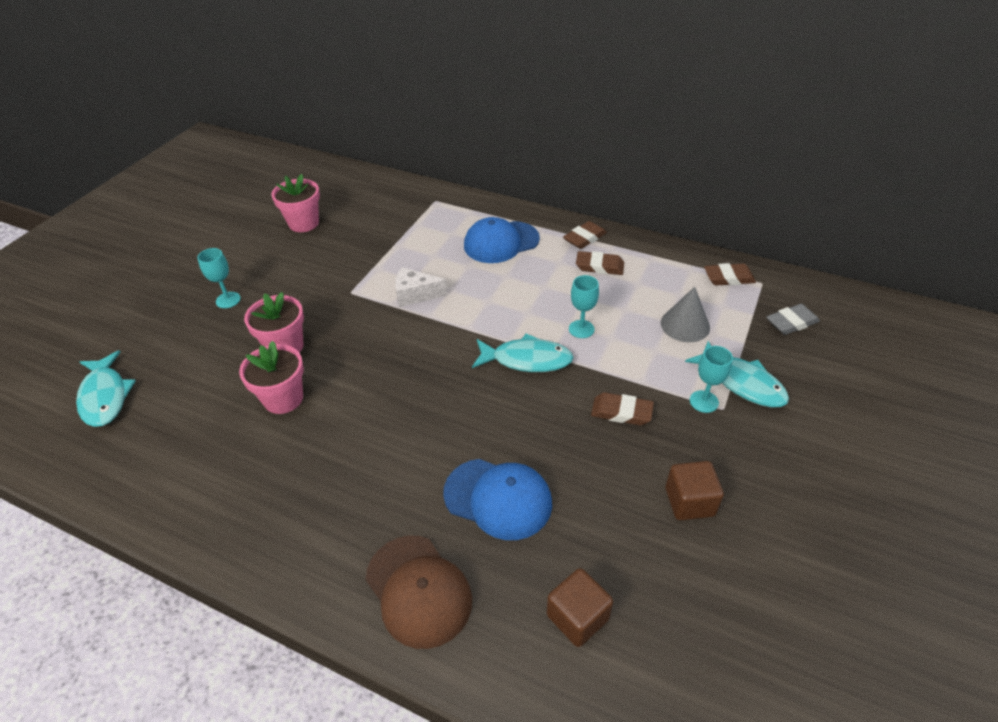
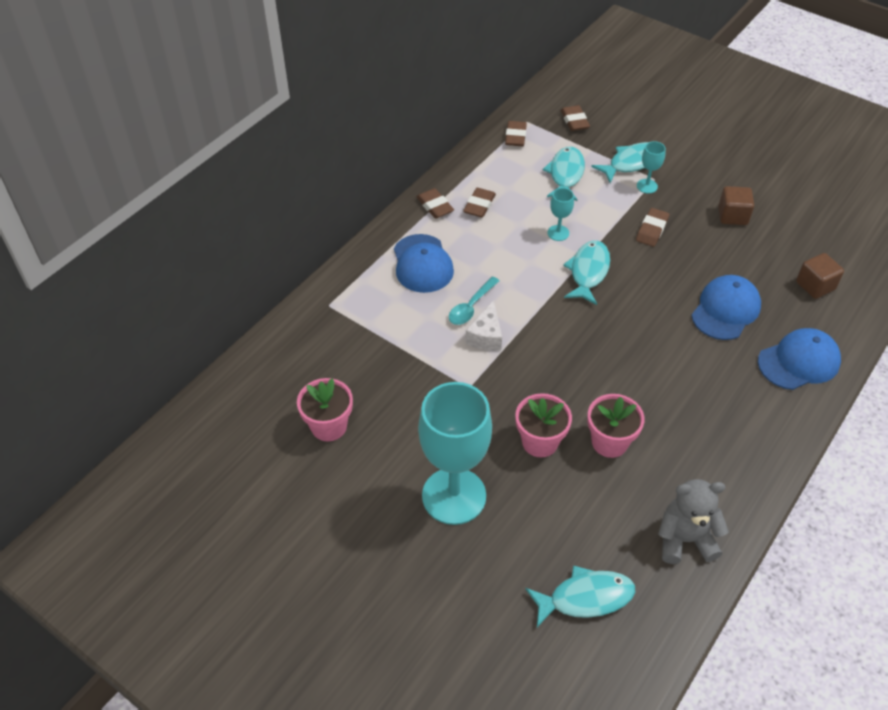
camera: 80 degrees left, 5 degrees up
turquoise goblet [197,248,241,308] -> turquoise goblet [418,382,492,525], size x2.38
brown cap [365,535,472,649] -> blue cap [758,328,841,390]
grey cone [661,287,710,342] -> turquoise fish [543,146,585,201]
grey eraser [766,304,820,335] -> brown eraser [561,105,590,131]
none -> turquoise spoon [449,276,499,325]
none -> grey teddy bear [658,479,729,564]

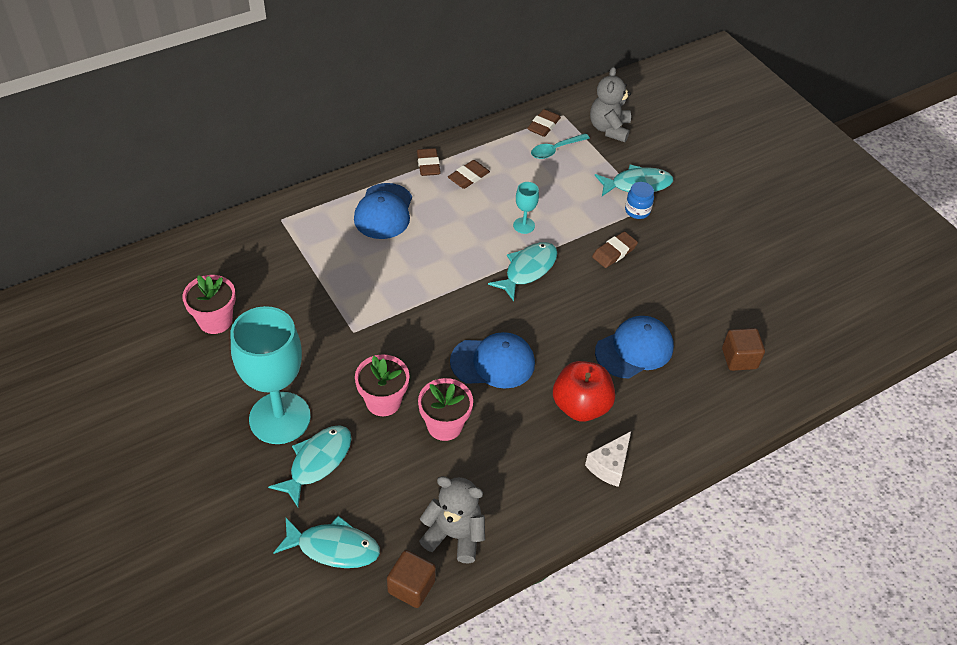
camera: 20 degrees right, 0 degrees up
turquoise spoon [449,276,499,325] -> turquoise spoon moved to [531,133,590,159]
white cheese [465,300,502,351] -> white cheese moved to [585,431,631,487]
turquoise fish [543,146,585,201] -> turquoise fish moved to [268,425,352,507]
brown eraser [561,105,590,131] -> grey teddy bear [590,67,631,142]
turquoise goblet [637,141,666,194] -> blue jar [625,182,654,219]
brown cube [718,186,754,225] -> brown cube moved to [387,550,436,608]
blue cap [758,328,841,390] -> blue cap moved to [450,332,535,389]
none -> red apple [553,361,615,422]

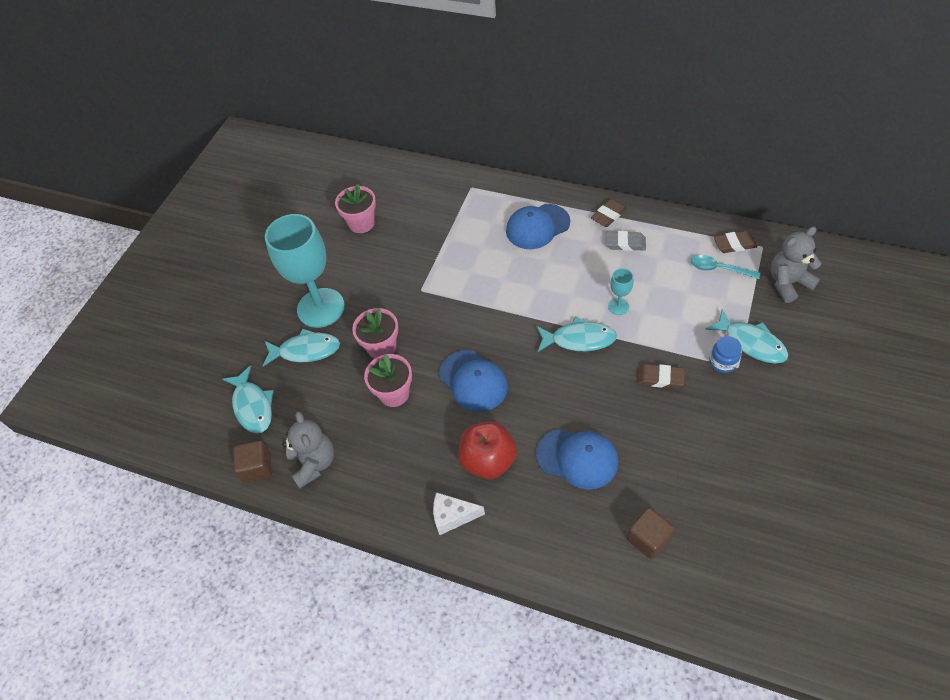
camera: 60 degrees right, 5 degrees up
brown eraser [448,160,490,189] -> grey eraser [606,231,646,251]

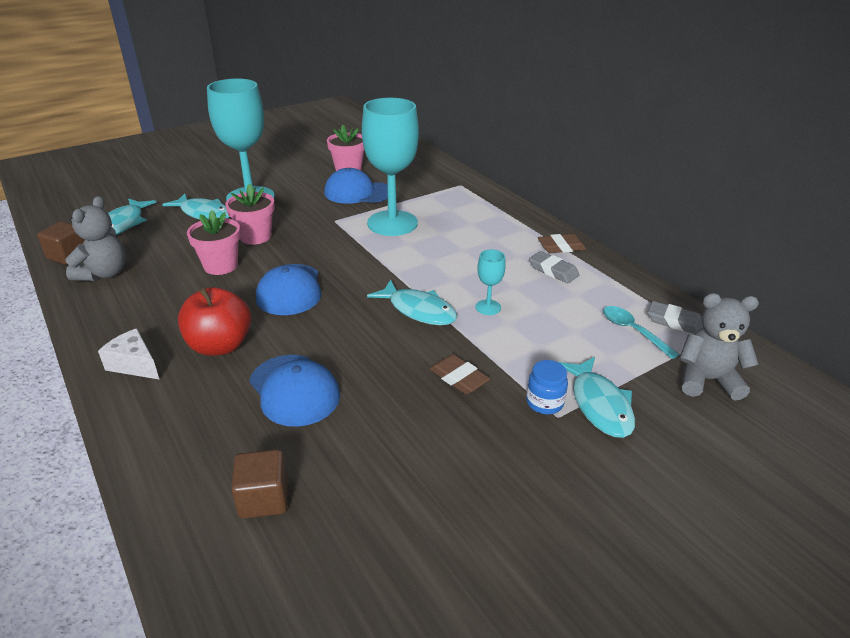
camera: 30 degrees right, 20 degrees down
blue cap [506,204,570,249] -> blue cap moved to [324,168,388,204]
brown eraser [714,231,757,253] -> grey eraser [648,301,703,334]
none -> turquoise goblet [362,98,419,236]

